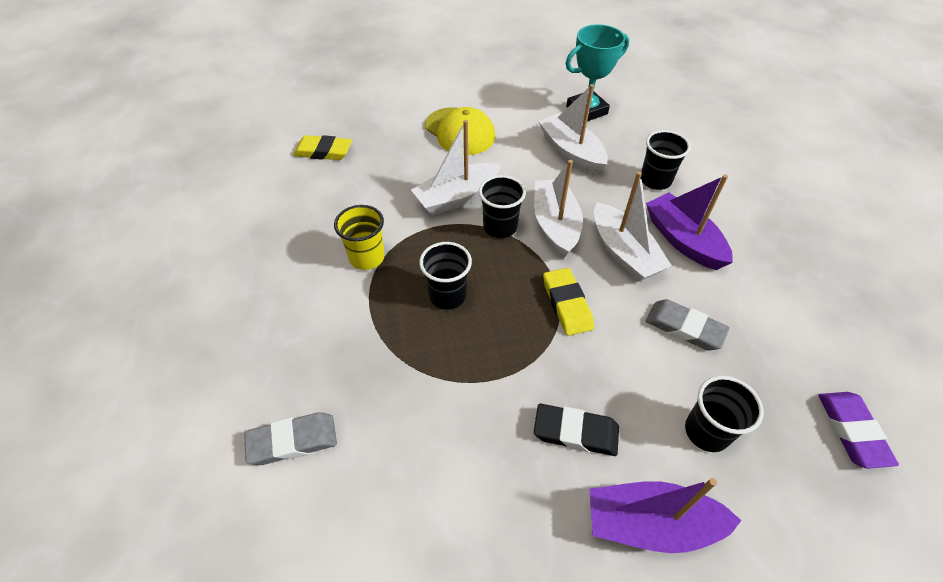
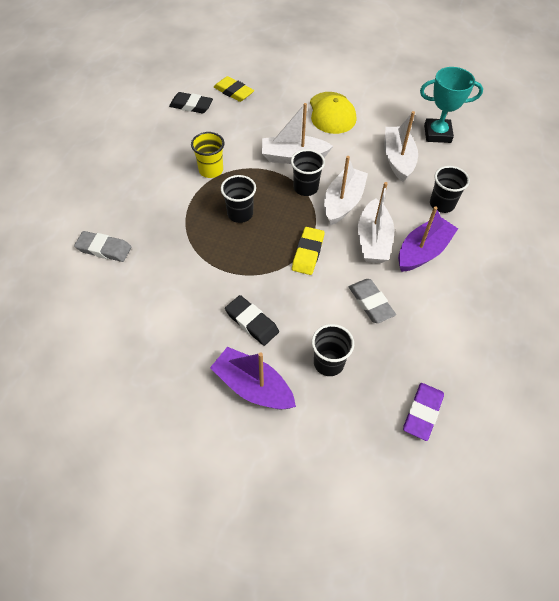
camera: 30 degrees right, 5 degrees up
purple boat [646,174,733,270] -> purple boat turned 45 degrees clockwise [398,206,458,272]
none -> black eraser [169,92,213,113]

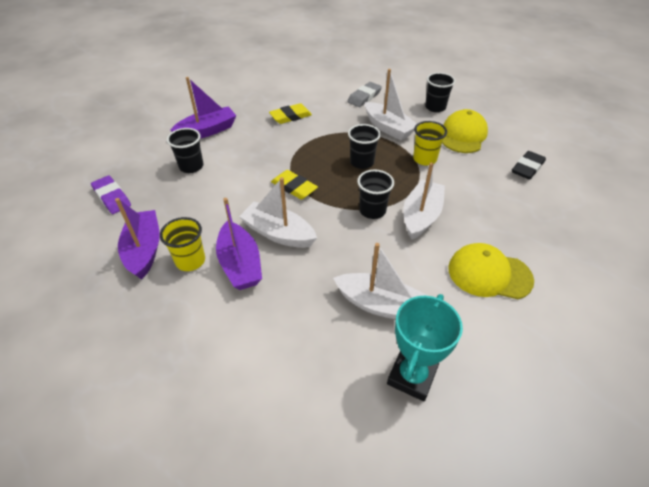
camera: 115 degrees right, 10 degrees down
yellow eraser [214,76,254,102] -> yellow eraser moved to [269,103,312,124]
black eraser [225,295,279,346] -> none
white boat [324,156,368,225] -> white boat moved to [365,69,417,140]
grey eraser [349,279,396,323] -> none
black cup [430,166,470,213] -> black cup moved to [425,72,455,112]
none -> purple boat [115,198,160,280]
none -> yellow cup [160,217,205,271]
none -> yellow cap [442,109,488,153]

